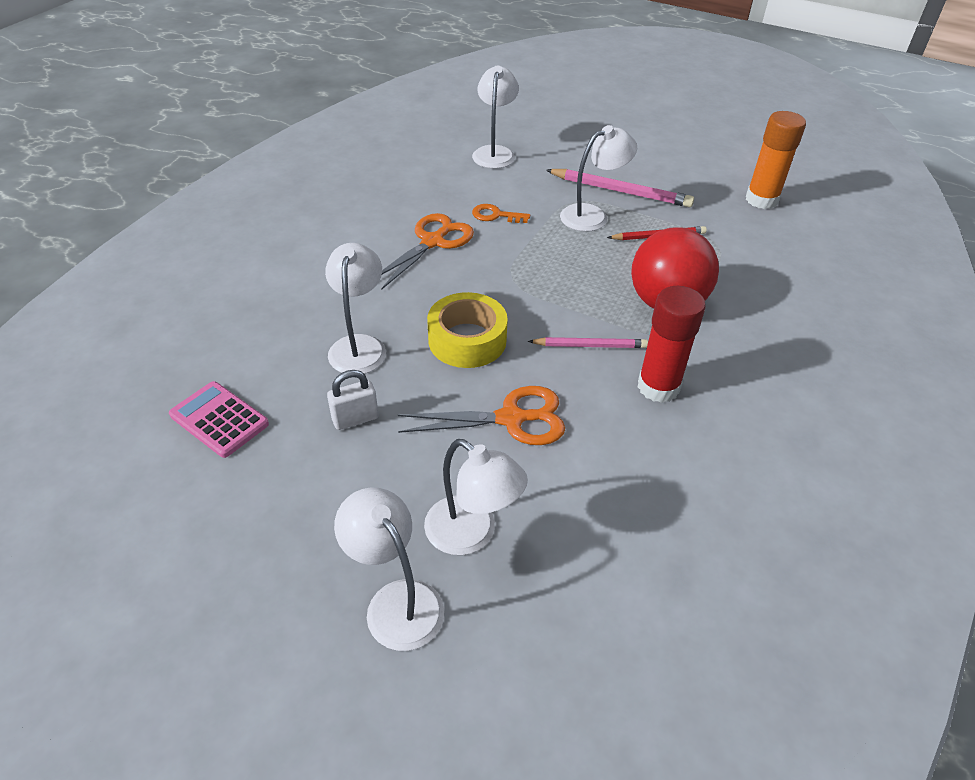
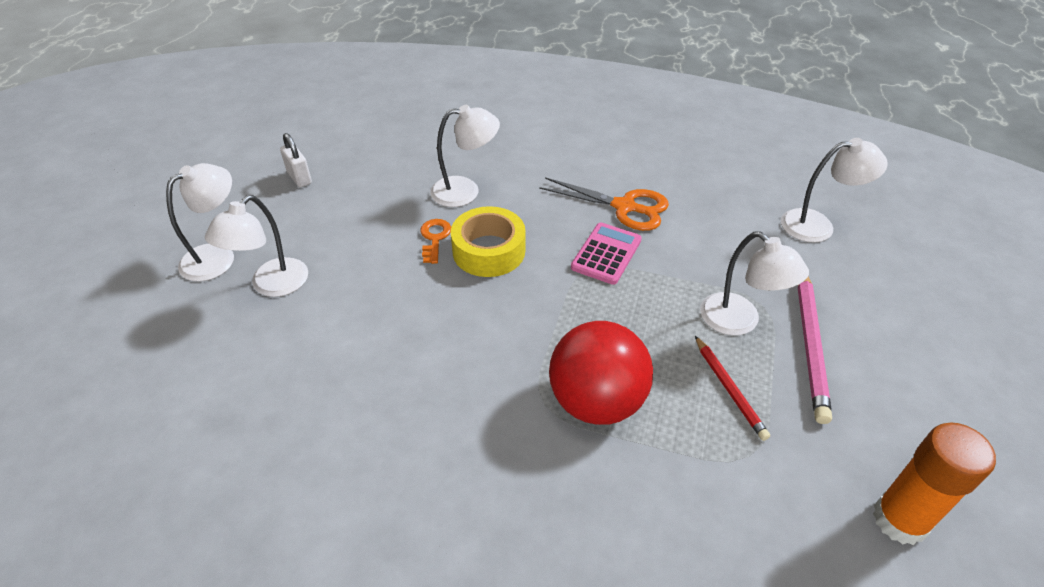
camera: 80 degrees right, 0 degrees up
pink calculator [169,381,269,458] -> pink calculator moved to [571,223,642,285]
white padlock [327,370,379,430] -> white padlock moved to [280,133,312,187]
orange scissors [398,386,565,445] -> none
orange key [472,204,530,223] -> orange key moved to [420,219,451,264]
pink pencil [528,337,648,348] -> none
red glue stick [638,286,706,403] -> none

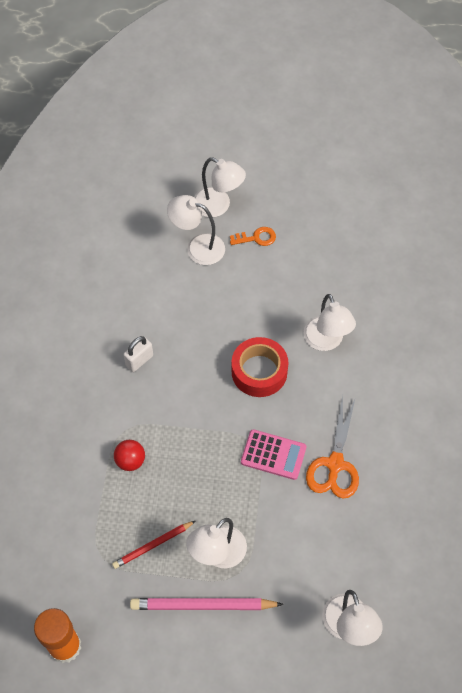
camera: 80 degrees right, 15 degrees up
white padlock [280,133,312,187] -> white padlock moved to [124,336,153,372]
orange key [420,219,451,264] -> orange key moved to [230,227,276,246]
yellow tape [451,206,525,277] -> red tape [232,337,288,397]
red ball [549,321,653,425] -> red ball [114,440,145,471], size x0.48

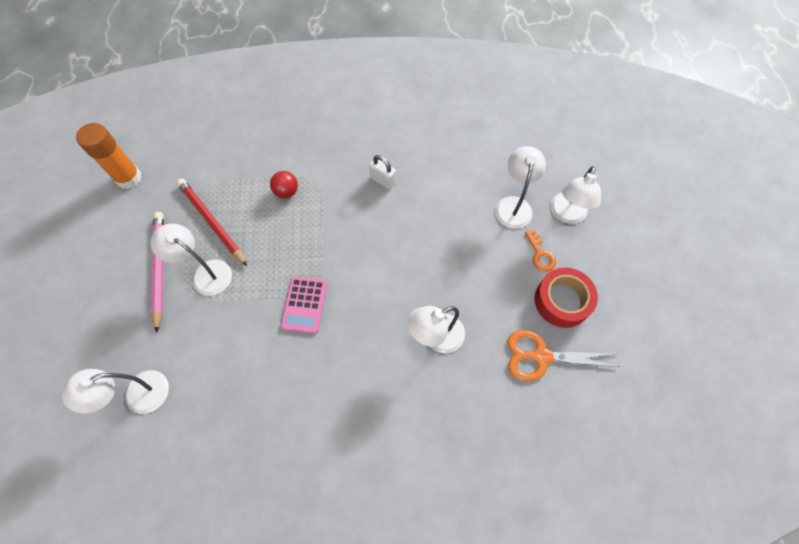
camera: 80 degrees right, 5 degrees up
red pencil [112,521,195,569] -> red pencil [176,178,247,266], size x1.59
red tape [232,337,288,397] -> red tape moved to [535,268,598,328]
orange scissors [306,395,359,498] -> orange scissors moved to [507,330,619,381]

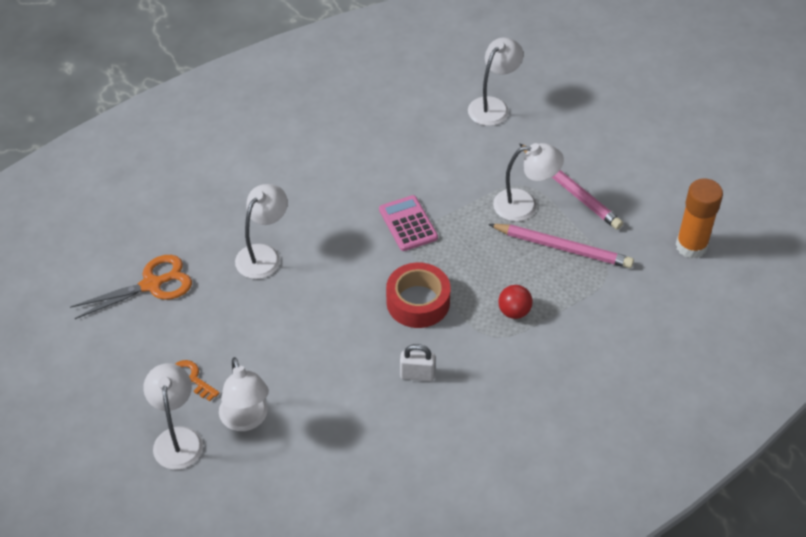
camera: 150 degrees right, 15 degrees down
red pencil [176,178,247,266] -> pink pencil [488,224,634,268]
red tape [535,268,598,328] -> red tape moved to [386,262,450,328]

